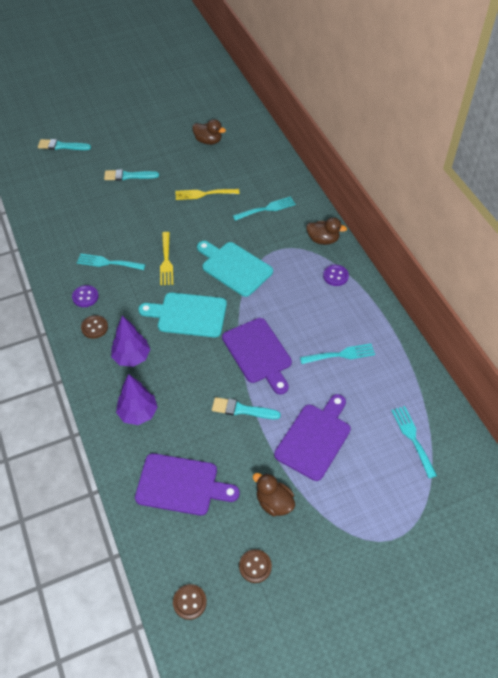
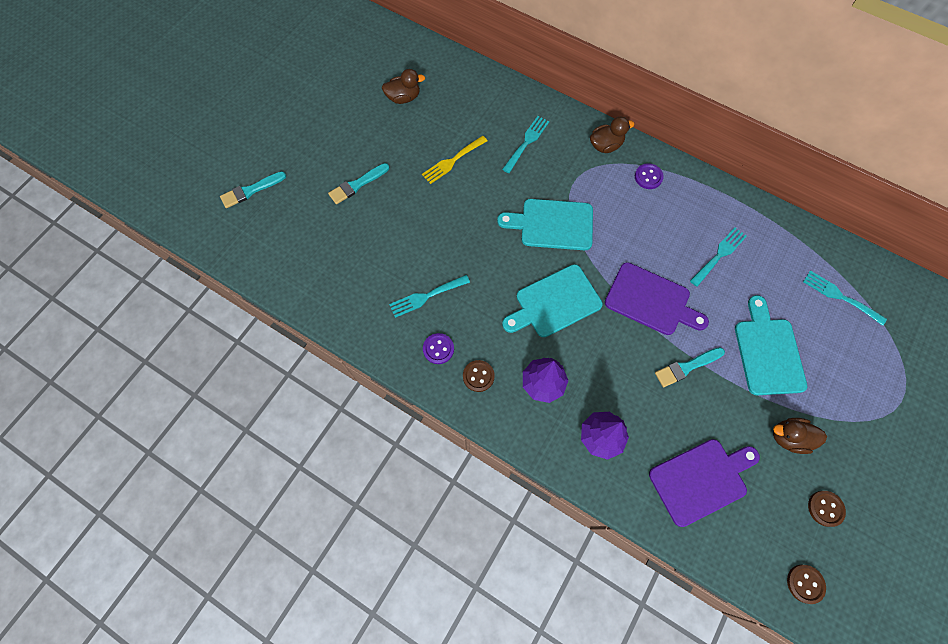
camera: 35 degrees left, 15 degrees up
yellow fork [160,232,173,285] -> none
purple cutting board [274,394,351,481] -> turquoise cutting board [735,295,807,395]

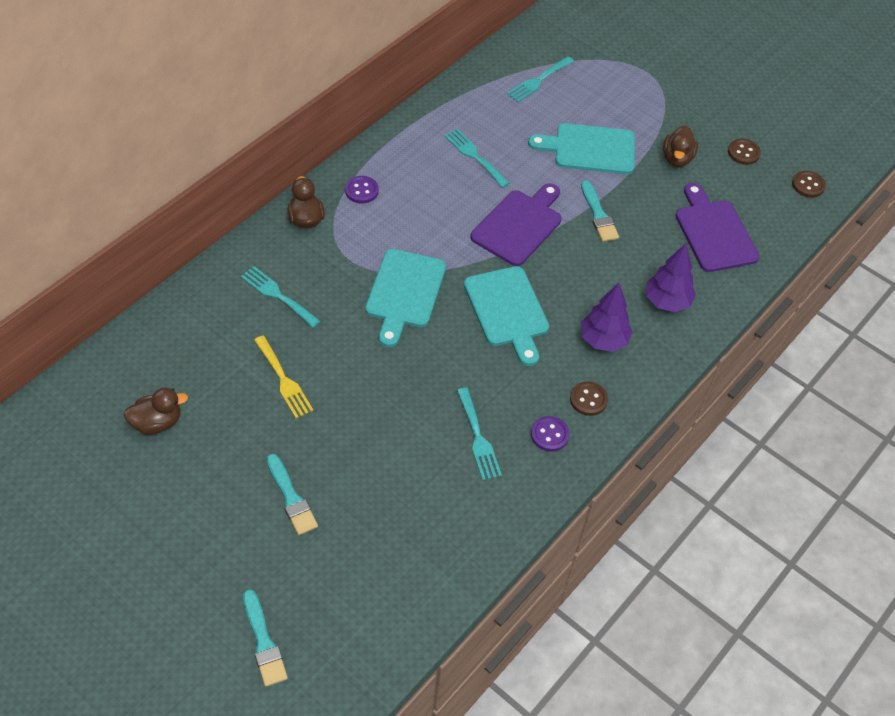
camera: 85 degrees left, 15 degrees down
brown duck [382,69,425,104] -> brown duck turned 75 degrees clockwise [123,387,188,435]

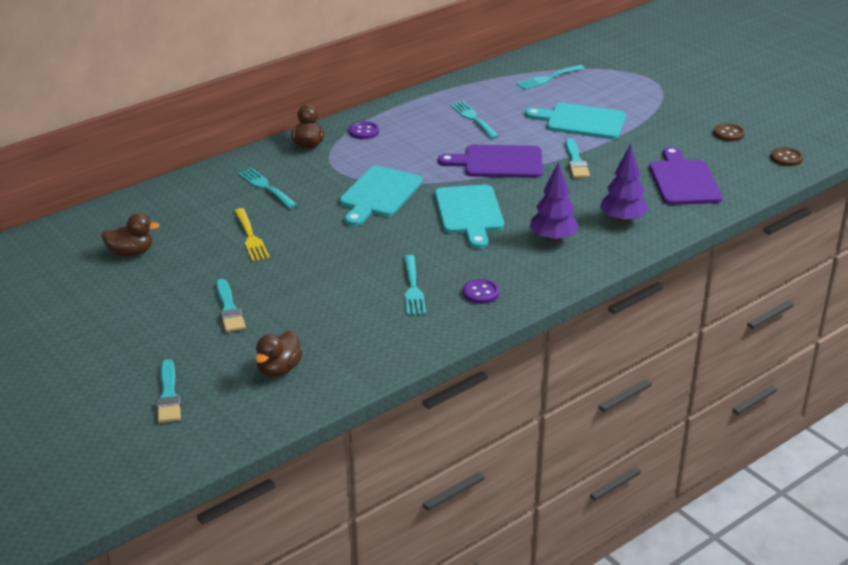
camera: 15 degrees right, 20 degrees down
purple cutting board [471,183,562,266] -> purple cutting board turned 135 degrees counterclockwise [438,145,543,178]
brown button [570,381,608,416] -> none
brown duck [663,126,698,167] -> brown duck moved to [255,331,302,377]

